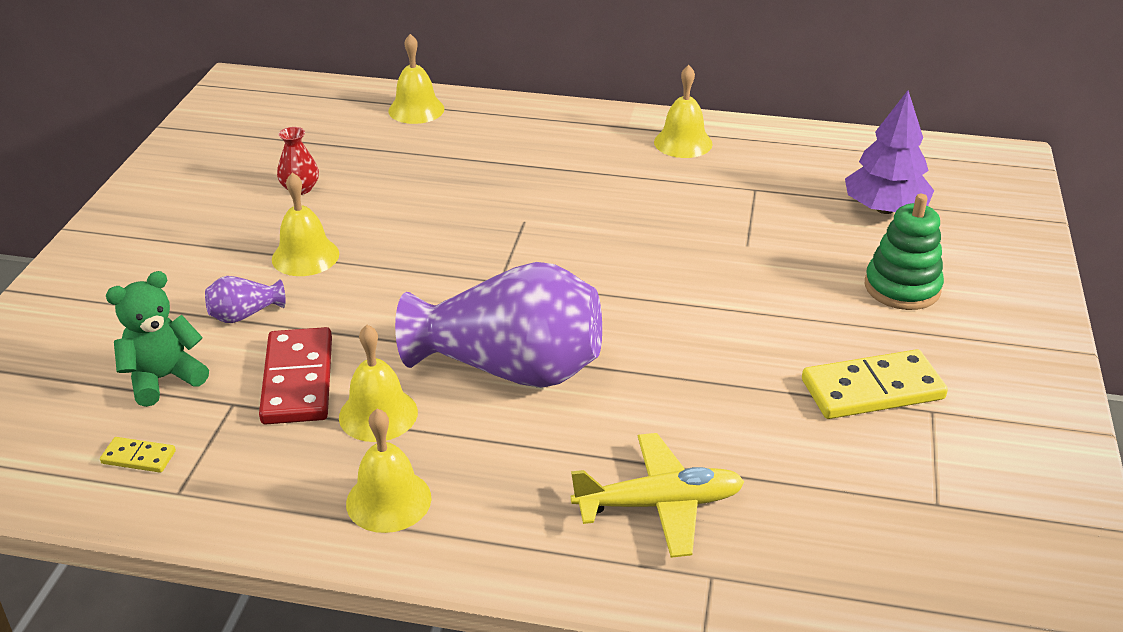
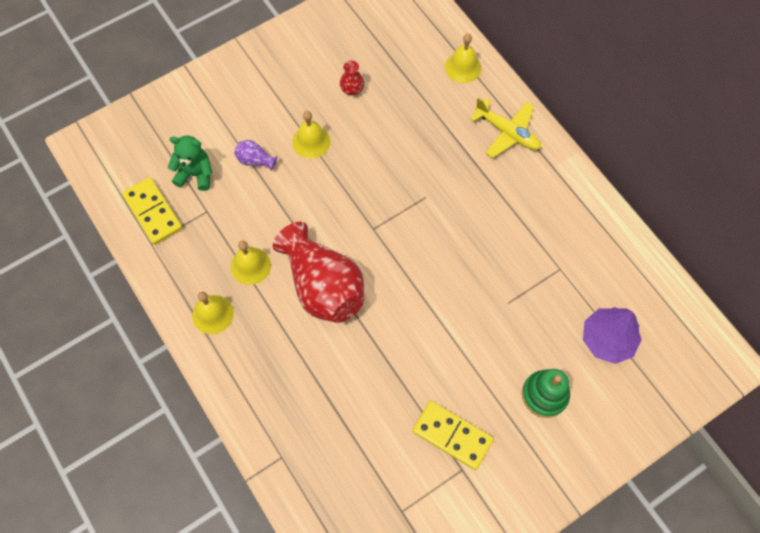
camera: 45 degrees right, 30 degrees up
yellow domino [100,437,176,473] -> yellow domino [122,177,182,245], size x2.09
red domino [259,327,332,425] -> none
purple vase [395,262,602,388] -> red vase [273,222,364,323]
yellow plane [571,433,745,558] -> yellow plane moved to [470,98,541,158]
yellow bell [654,65,713,158] -> none

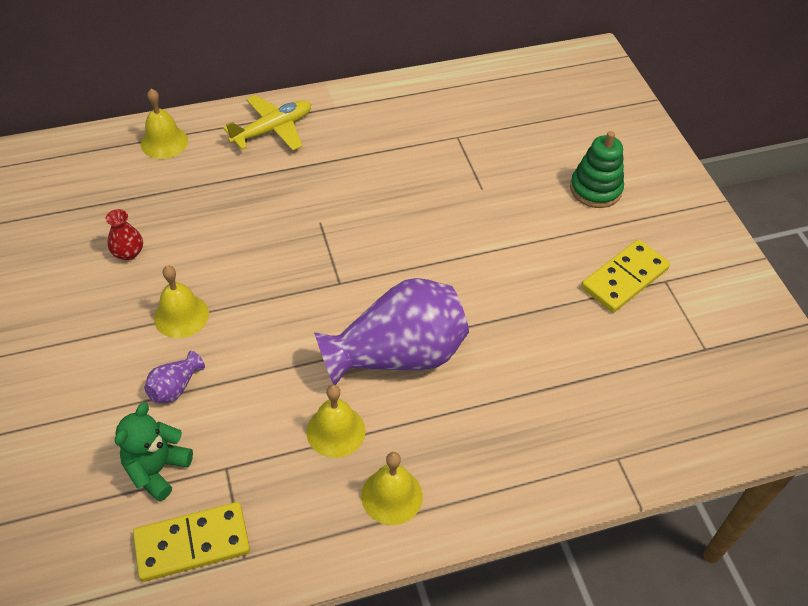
camera: 75 degrees left, 15 degrees down
red vase [273,222,364,323] -> purple vase [314,278,469,385]
purple tree [583,307,642,364] -> none

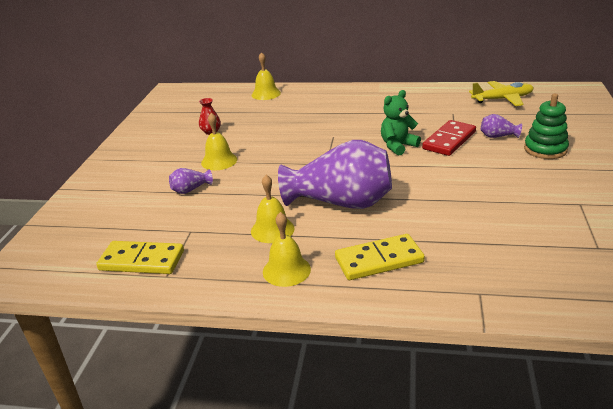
camera: 30 degrees right, 20 degrees down
green teddy bear [115,402,193,501] -> green teddy bear moved to [381,90,421,156]
yellow plane [223,95,311,151] -> yellow plane moved to [469,81,534,106]
yellow domino [581,239,670,313] -> yellow domino moved to [335,234,425,280]
none -> red domino [422,120,476,156]
none -> purple vase [481,114,522,138]

